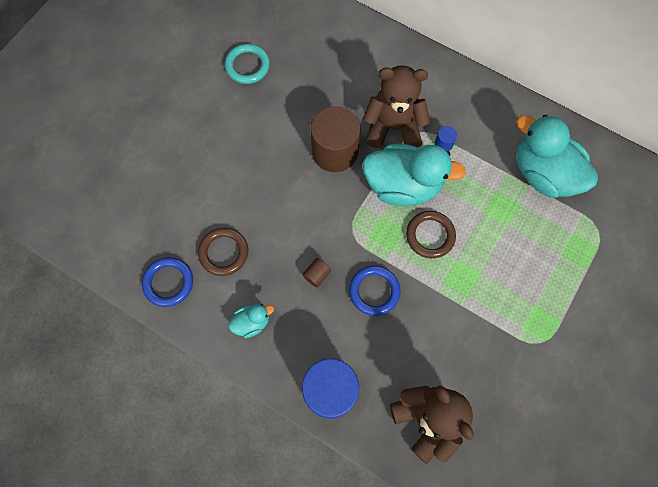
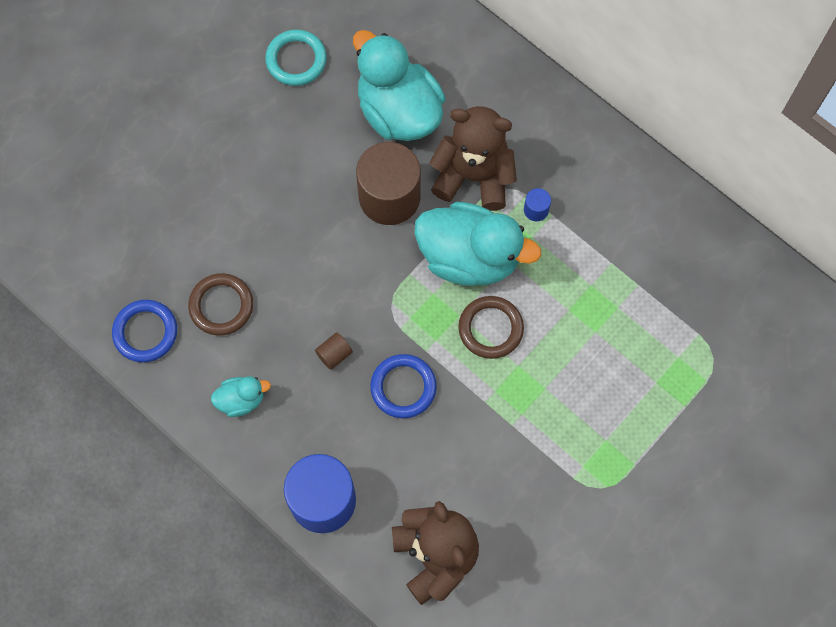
camera: 10 degrees right, 0 degrees up
turquoise duck [516,115,598,198] -> turquoise duck moved to [353,30,446,141]

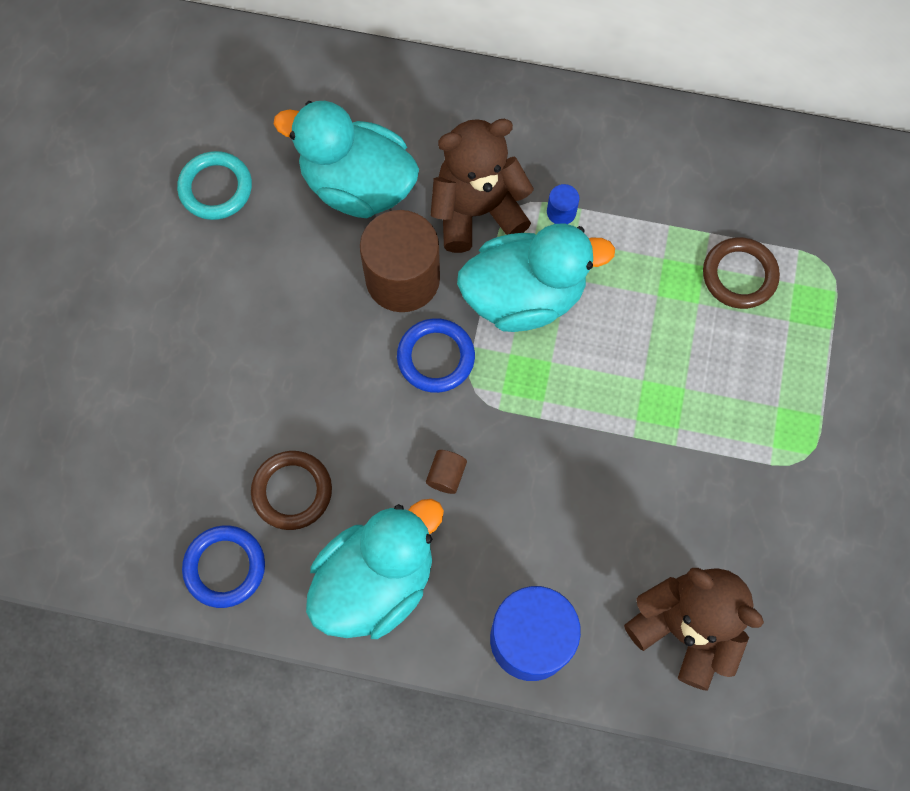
camera: 30 degrees left, 0 degrees up
turquoise duck [211,376,271,417] -> turquoise duck [306,499,444,639], size x2.14
blue ring [370,354,437,418] -> blue ring moved to [397,318,475,393]
brown ring [458,296,524,359] -> brown ring moved to [703,237,780,309]

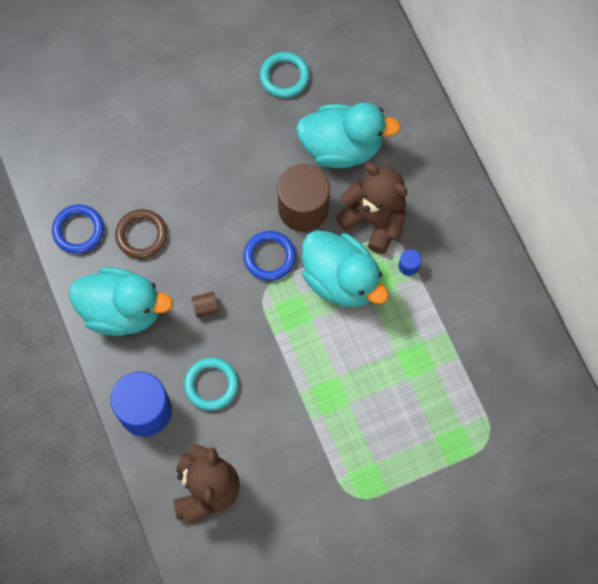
camera: 55 degrees right, 0 degrees up
turquoise duck [274,101,419,218] -> turquoise duck turned 105 degrees clockwise [296,103,401,168]
brown ring [703,237,780,309] -> none
none -> turquoise ring [184,357,238,411]

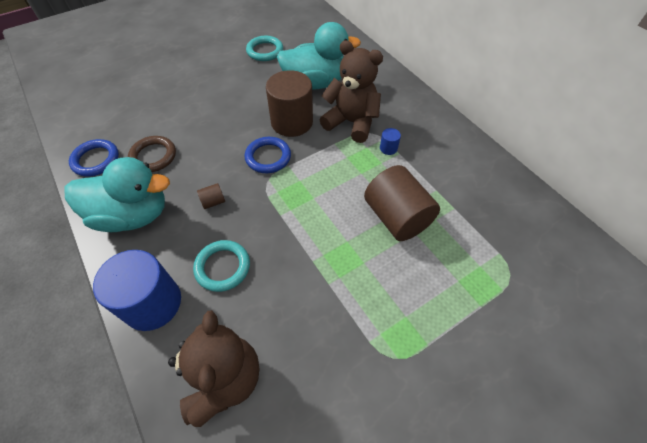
camera: 10 degrees left, 15 degrees down
turquoise duck [302,230,389,308] -> none
none -> brown cylinder [364,165,440,241]

